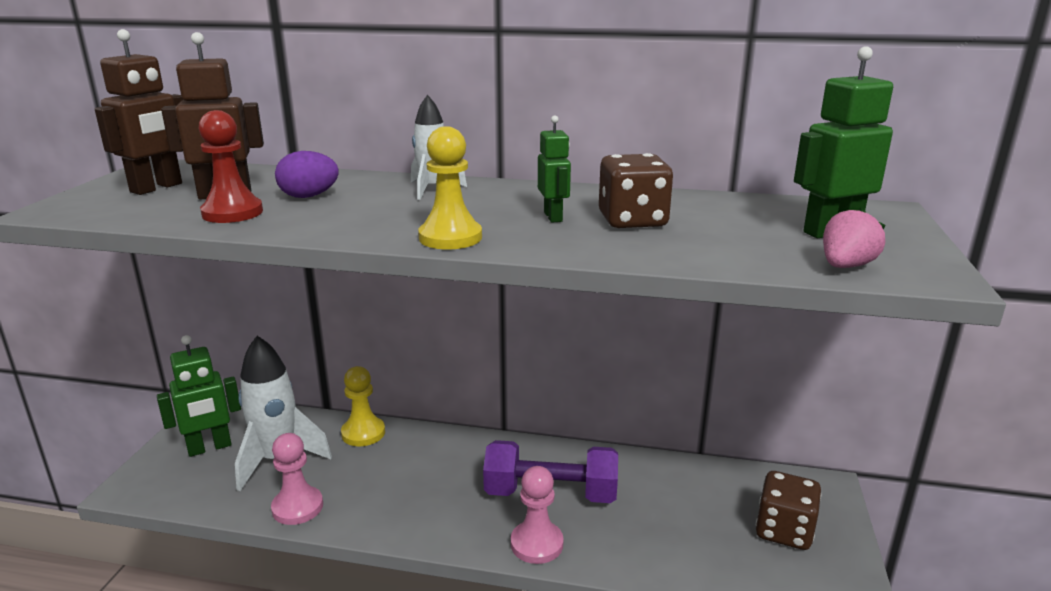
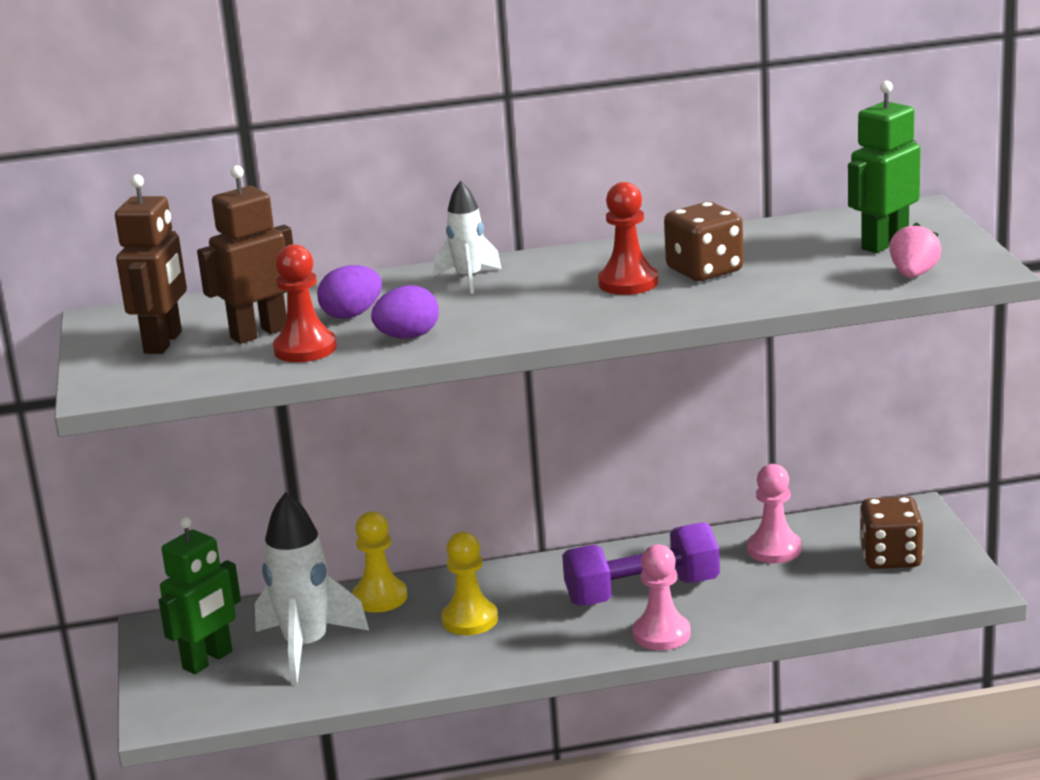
camera: 20 degrees left, 0 degrees up
pink pawn [271,433,323,525] -> pink pawn moved to [747,464,801,563]
yellow pawn [418,126,482,250] -> yellow pawn moved to [441,532,498,635]
green robot [538,115,571,222] -> red pawn [598,182,658,295]
none -> purple egg [371,285,439,339]

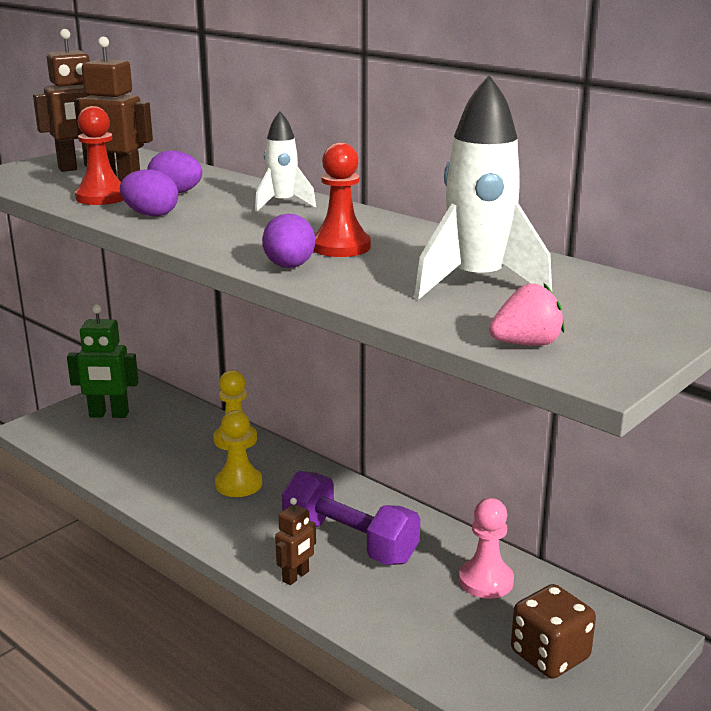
camera: 50 degrees right, 0 degrees up
white rocket [255,492,369,685] -> white rocket moved to [414,75,552,300]
pink pawn [633,544,691,650] -> brown robot [275,498,316,585]
brown dice [664,202,744,281] -> none
green robot [848,81,920,253] -> none
none -> purple egg [262,214,315,268]

